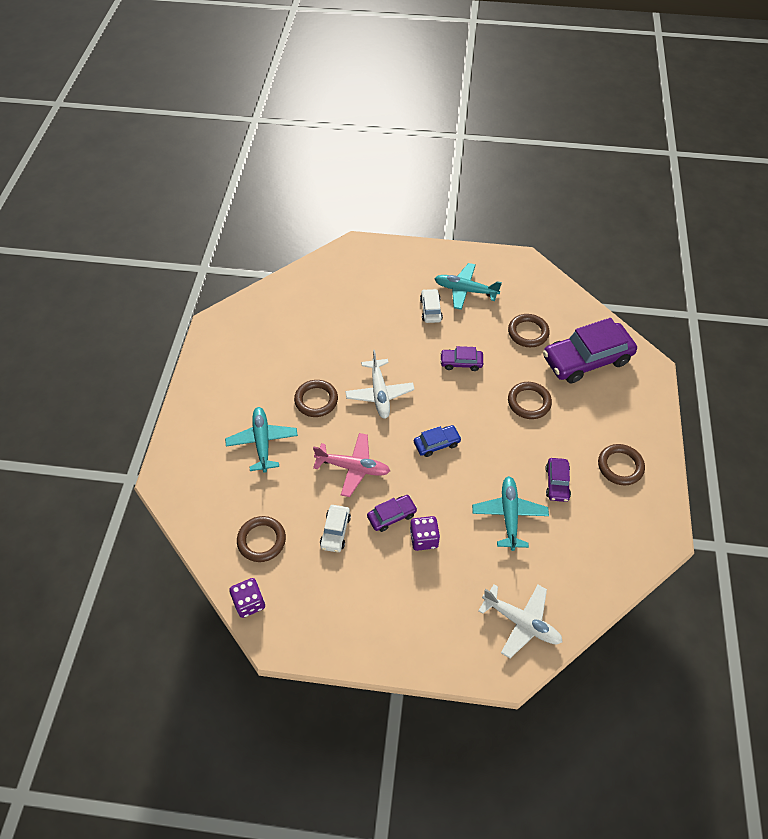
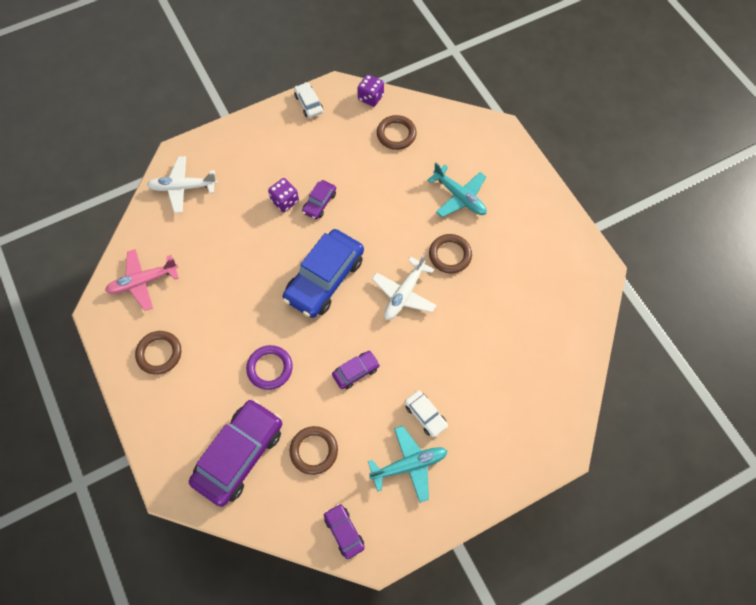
camera: 145 degrees right, 10 degrees up
pink plane [313,433,390,497] -> pink plane moved to [105,249,179,311]
white car [320,505,351,552] -> white car moved to [294,82,323,118]
white plane [345,350,415,419] -> white plane turned 105 degrees counterclockwise [372,254,437,320]
blue car [414,425,461,457] -> blue car [283,229,364,318], size x2.10
turquoise plane [472,476,549,551] -> none
brown ring [508,382,552,419] -> purple ring [246,345,293,390]
purple car [545,458,571,502] -> purple car moved to [324,504,365,559]

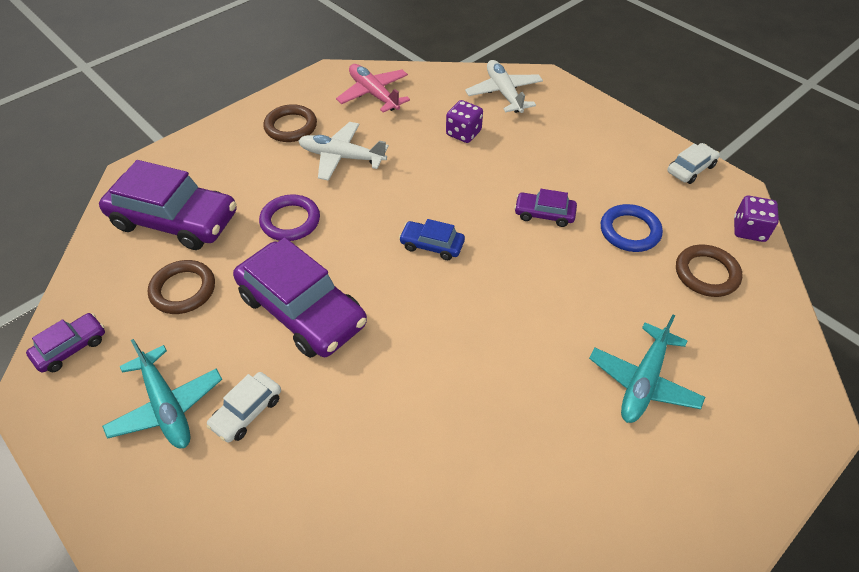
camera: 75 degrees right, 15 degrees down
purple dice [268,178,299,212] -> purple dice moved to [446,100,483,143]
blue car [283,229,364,318] -> blue car [399,219,465,260], size x0.48
purple car [332,351,380,389] -> purple car [233,237,367,358], size x2.10
white plane [372,254,437,320] -> white plane moved to [299,122,389,181]
brown ring [429,234,472,273] -> none
none -> blue ring [601,204,663,252]

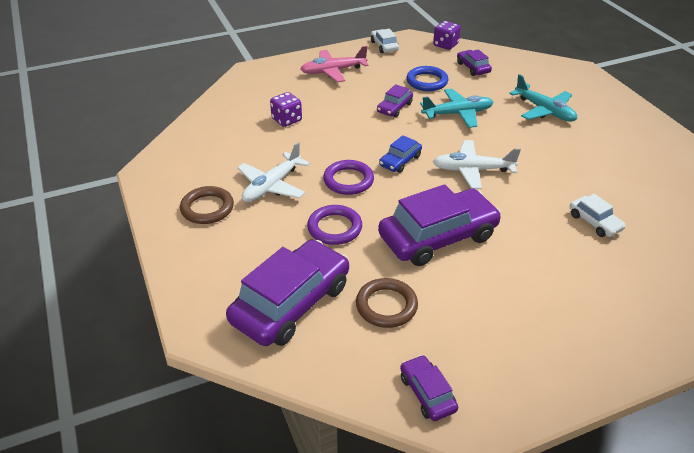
camera: 70 degrees left, 10 degrees down
turquoise plane [102,339,222,448] -> turquoise plane moved to [420,89,493,128]
white car [206,372,281,443] -> white car moved to [570,194,626,237]
pink plane [336,64,410,113] -> pink plane moved to [301,46,369,82]
white plane [465,60,543,113] -> white plane moved to [433,140,521,189]
brown ring [676,244,742,297] -> purple car [457,49,492,76]
none -> purple ring [323,160,374,195]

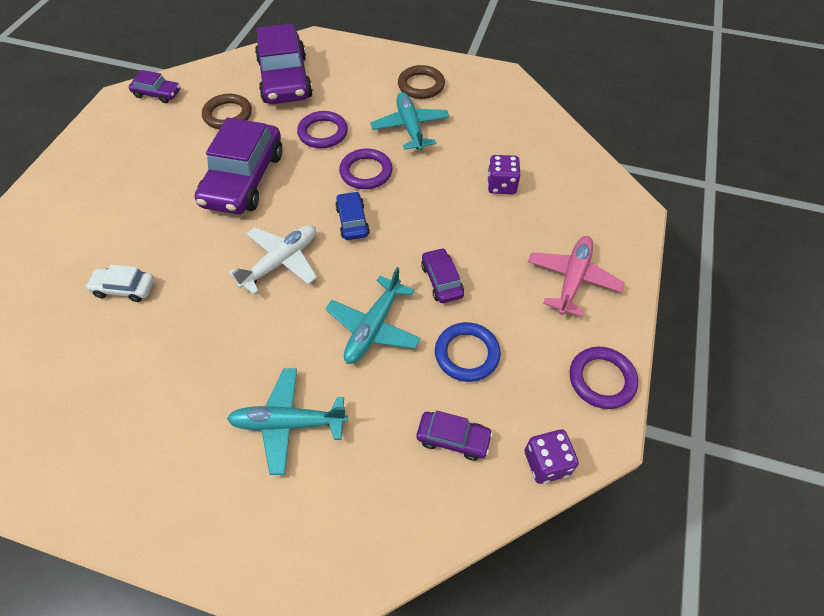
camera: 130 degrees right, 15 degrees up
white plane [237,142,310,202] -> turquoise plane [370,92,450,151]
white car [371,29,399,53] -> purple ring [570,347,638,409]

